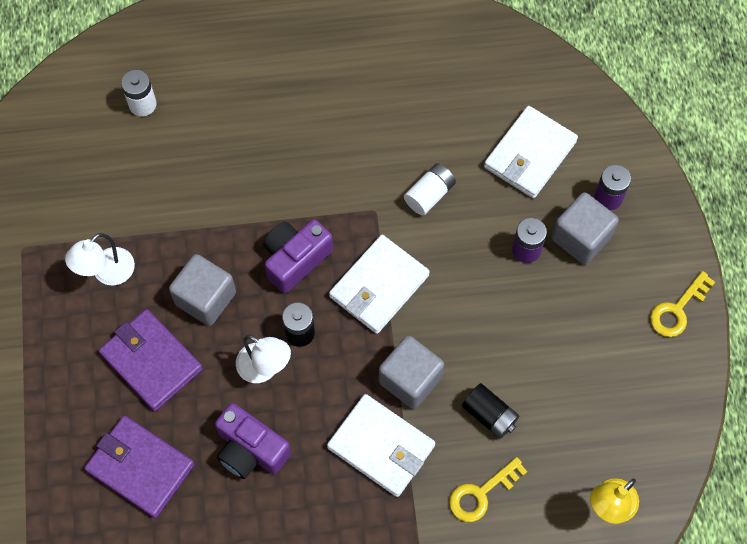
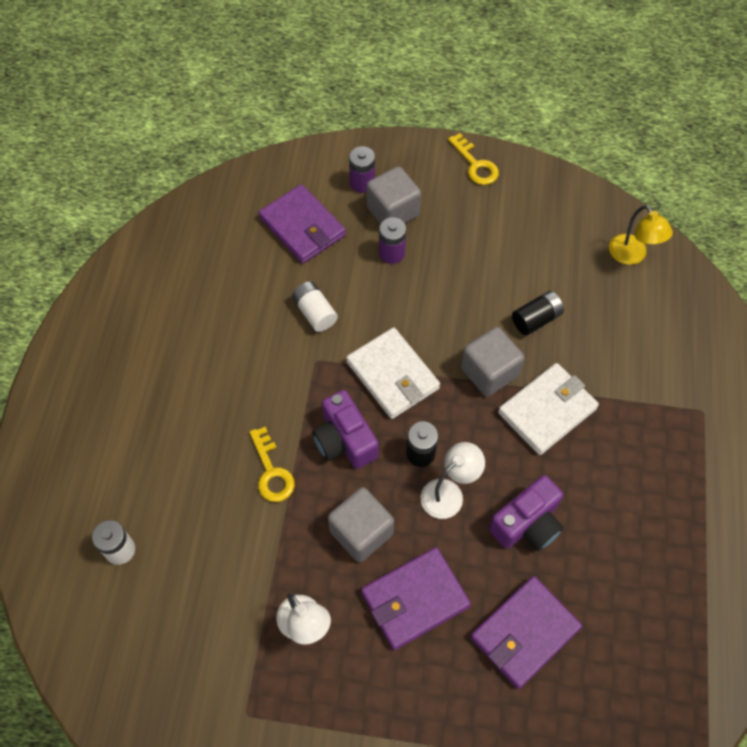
camera: 75 degrees left, 5 degrees down
yellow key [449,457,527,522] -> yellow key moved to [249,427,295,502]
white wallet [484,106,578,198] -> purple wallet [259,184,346,264]

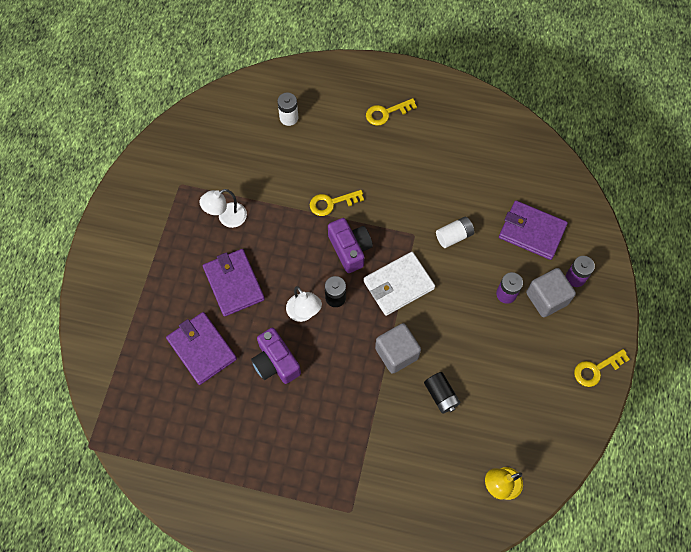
camera: 95 degrees right, 5 degrees up
purple wallet [259,184,346,264] -> purple wallet turned 60 degrees clockwise [499,201,568,260]
purple camera [312,390,379,469] -> purple camera turned 90 degrees clockwise [328,218,373,273]
grey cube [328,487,394,562] -> none
white wallet [498,363,599,455] -> none
none -> yellow key [366,98,417,126]

